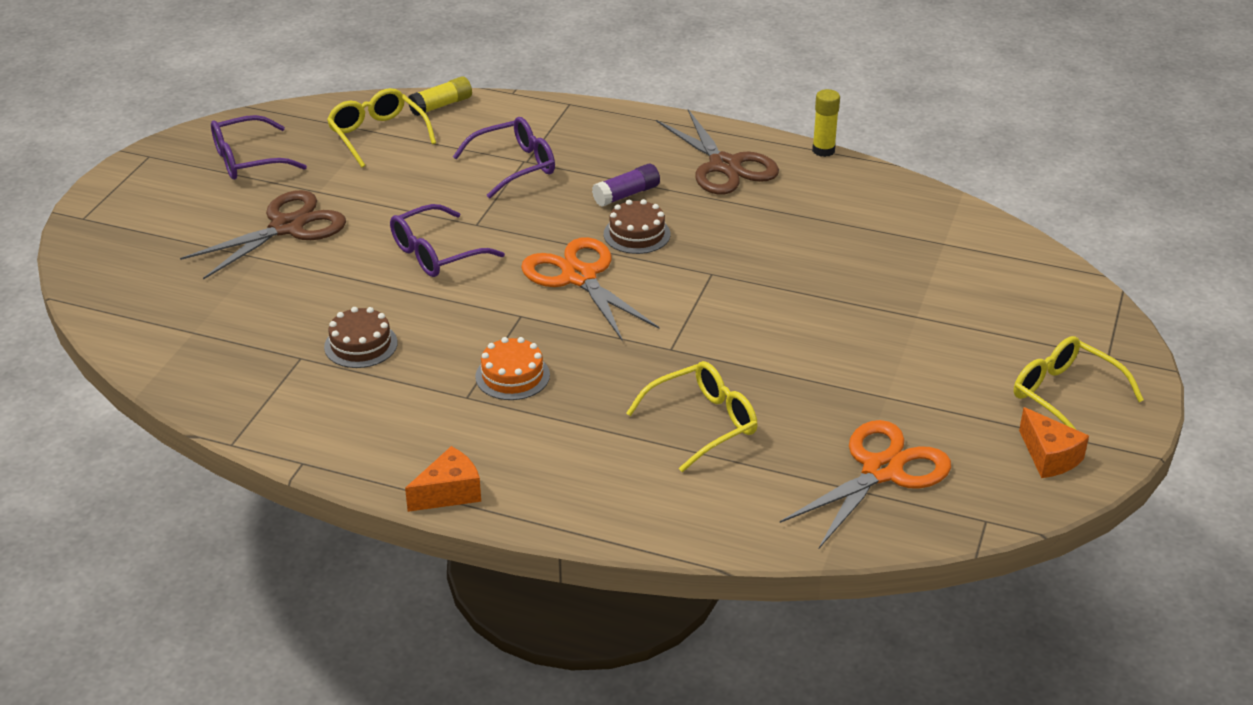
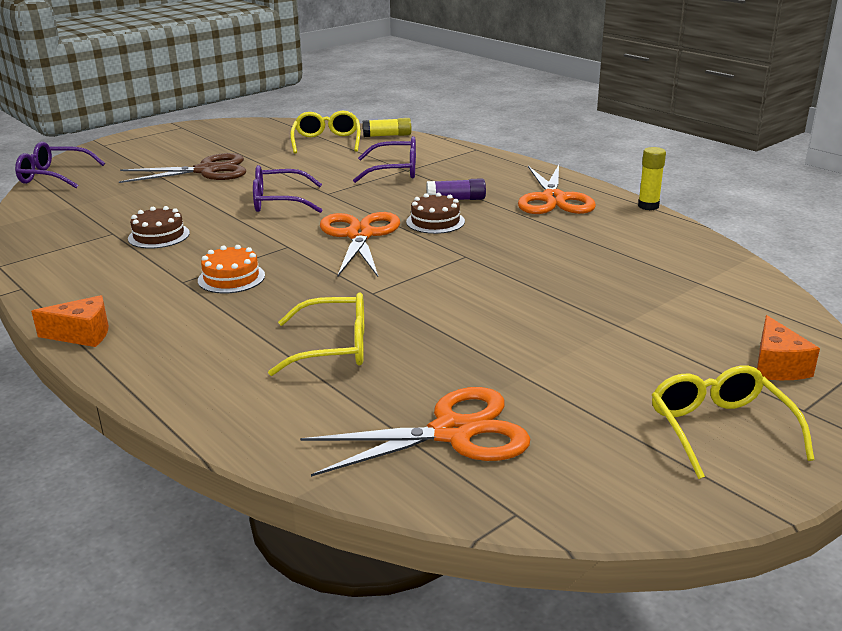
camera: 30 degrees right, 10 degrees down
purple glasses [211,115,307,180] -> purple glasses moved to [15,142,105,188]
brown scissors [656,109,779,194] -> orange scissors [518,165,596,214]
orange cheese [1019,407,1089,478] -> orange cheese moved to [757,315,820,380]

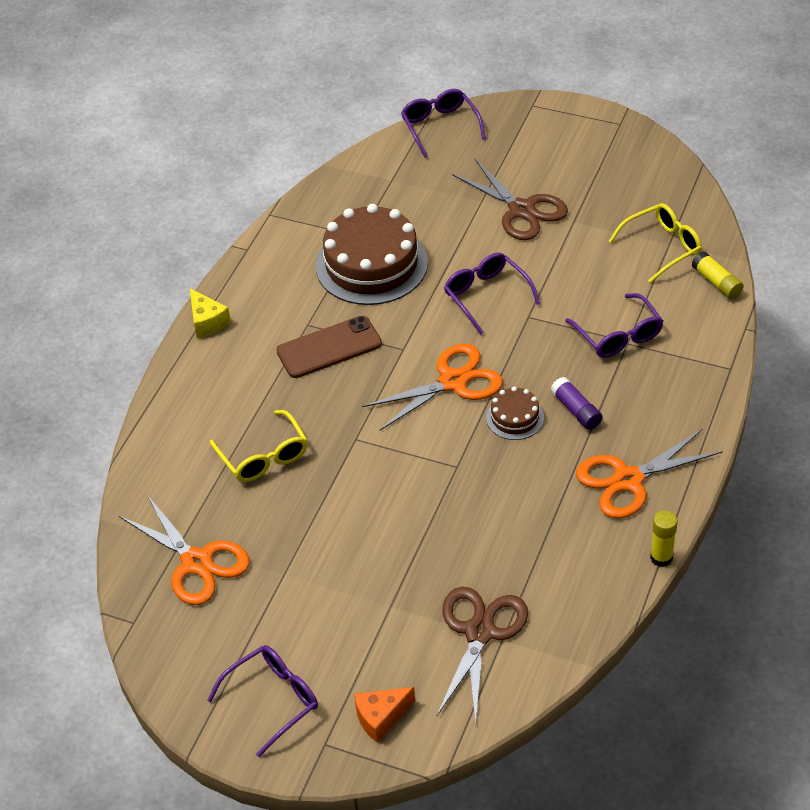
camera: 65 degrees right, 20 degrees up
orange cheese [31,295,109,347] -> yellow cheese [190,288,231,338]
brown cake [128,206,190,249] -> brown cake [316,204,428,305], size x2.11
orange cake [198,245,265,294] -> brown phone [276,316,382,378]
yellow glasses [652,365,814,479] -> purple glasses [207,645,318,757]
none -> brown scissors [436,587,528,724]

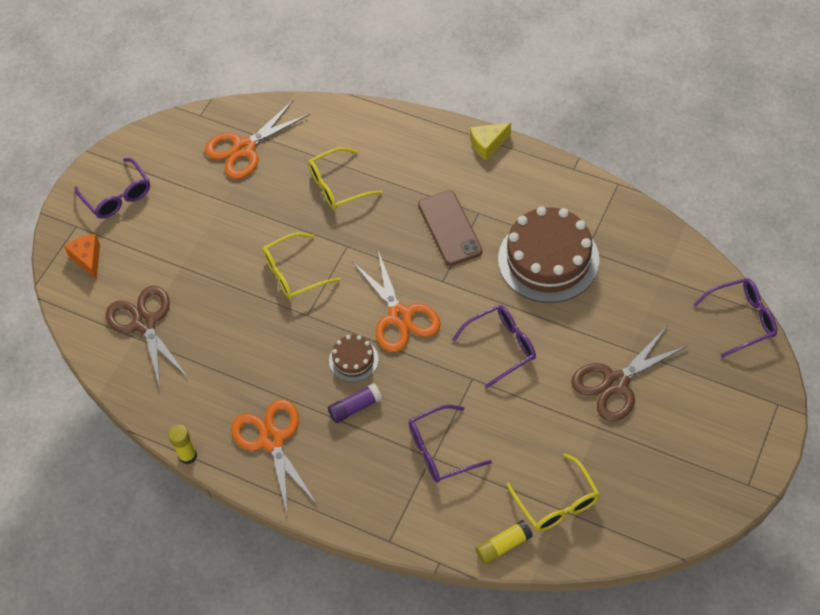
camera: 95 degrees right, 10 degrees up
brown scissors [436,587,528,724] -> brown scissors turned 135 degrees counterclockwise [106,286,189,388]
none -> yellow glasses [262,232,341,300]

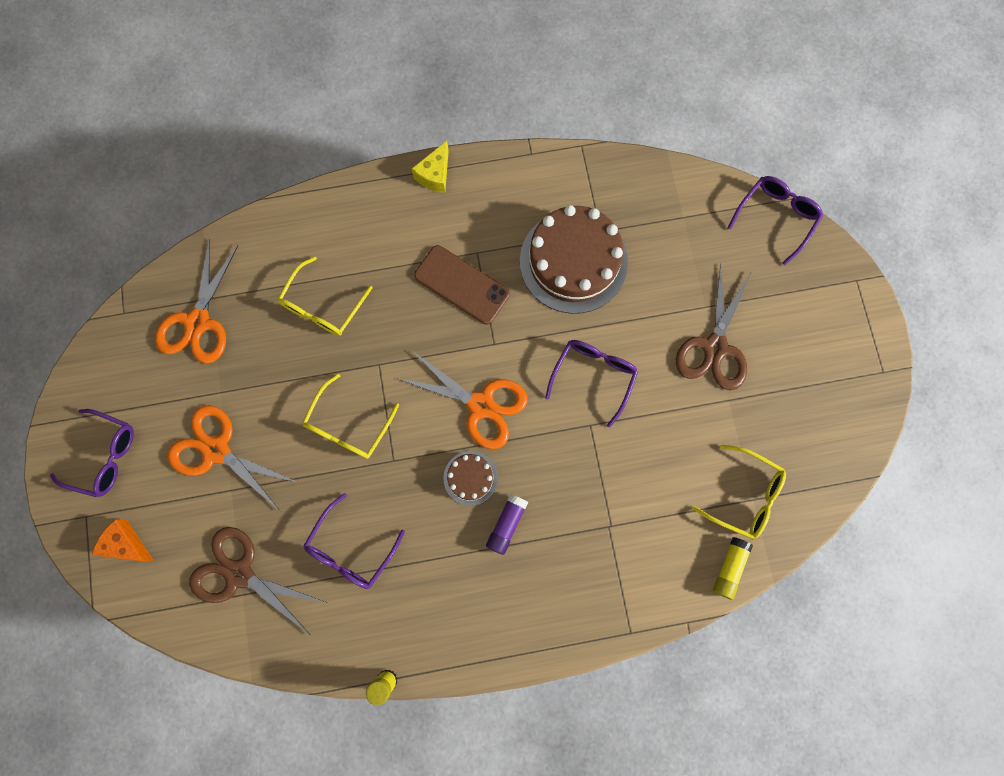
camera: 40 degrees left, 20 degrees up
orange scissors [231,399,317,516] -> orange scissors moved to [167,405,299,512]
purple glasses [409,405,492,483] -> purple glasses moved to [304,493,405,589]

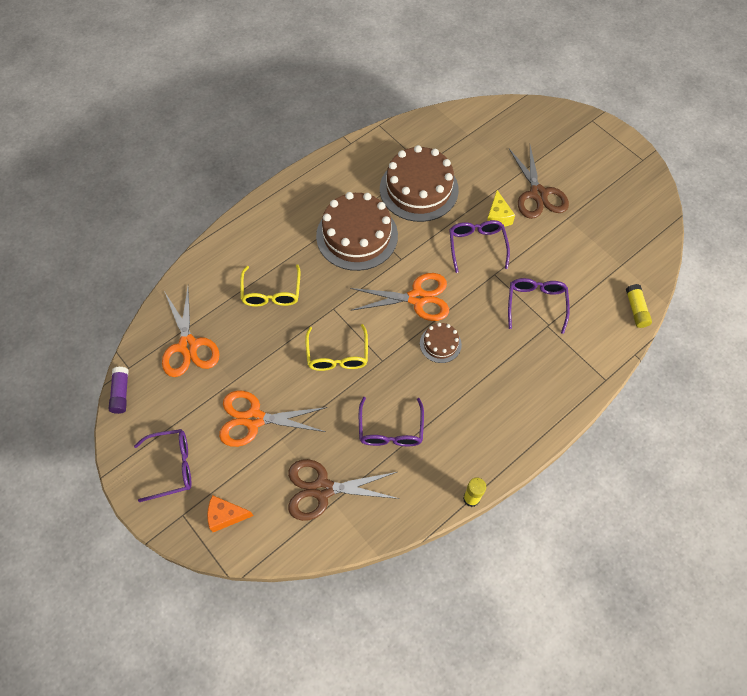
camera: 30 degrees left, 15 degrees down
yellow cheese [412,141,449,193] -> yellow cheese moved to [487,190,515,227]
brown phone [414,245,510,325] -> brown cake [316,192,398,271]
purple glue stick [486,494,528,555] -> purple glue stick moved to [109,367,129,414]
yellow glasses [692,445,786,540] -> none
purple glasses [728,176,823,265] -> purple glasses moved to [508,278,570,334]

